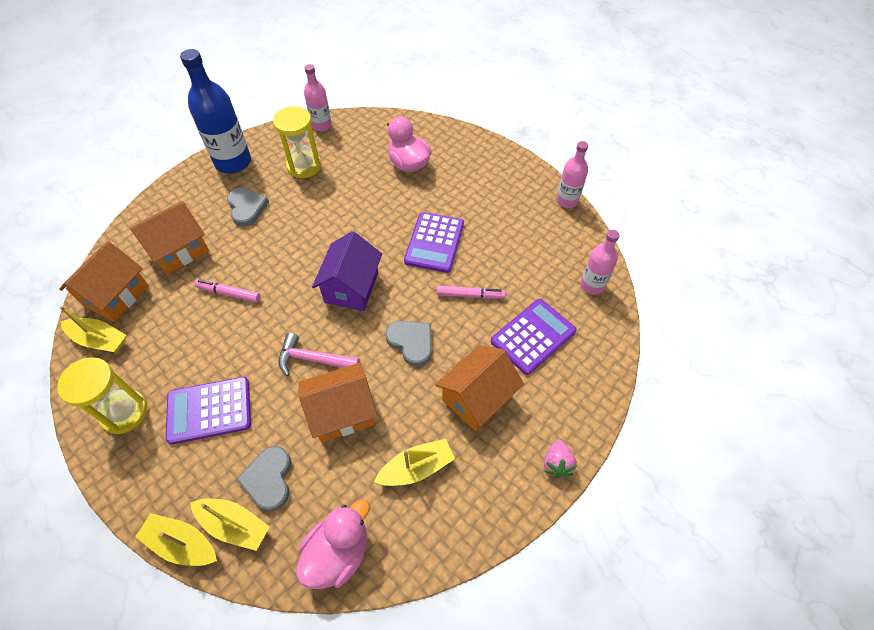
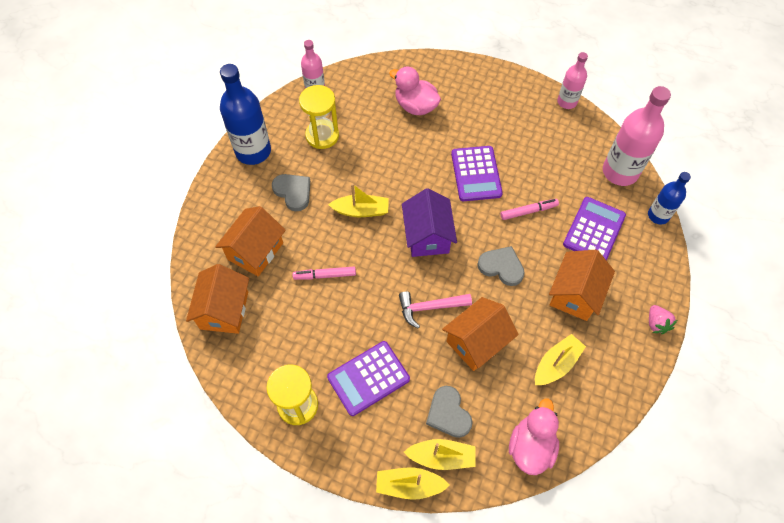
camera: 20 degrees left, 5 degrees up
yellow boat [60,306,127,353] -> yellow boat moved to [328,184,389,217]
pink bottle [580,230,619,295] -> pink bottle [603,86,671,186], size x1.72
none -> blue bottle [648,172,691,224]

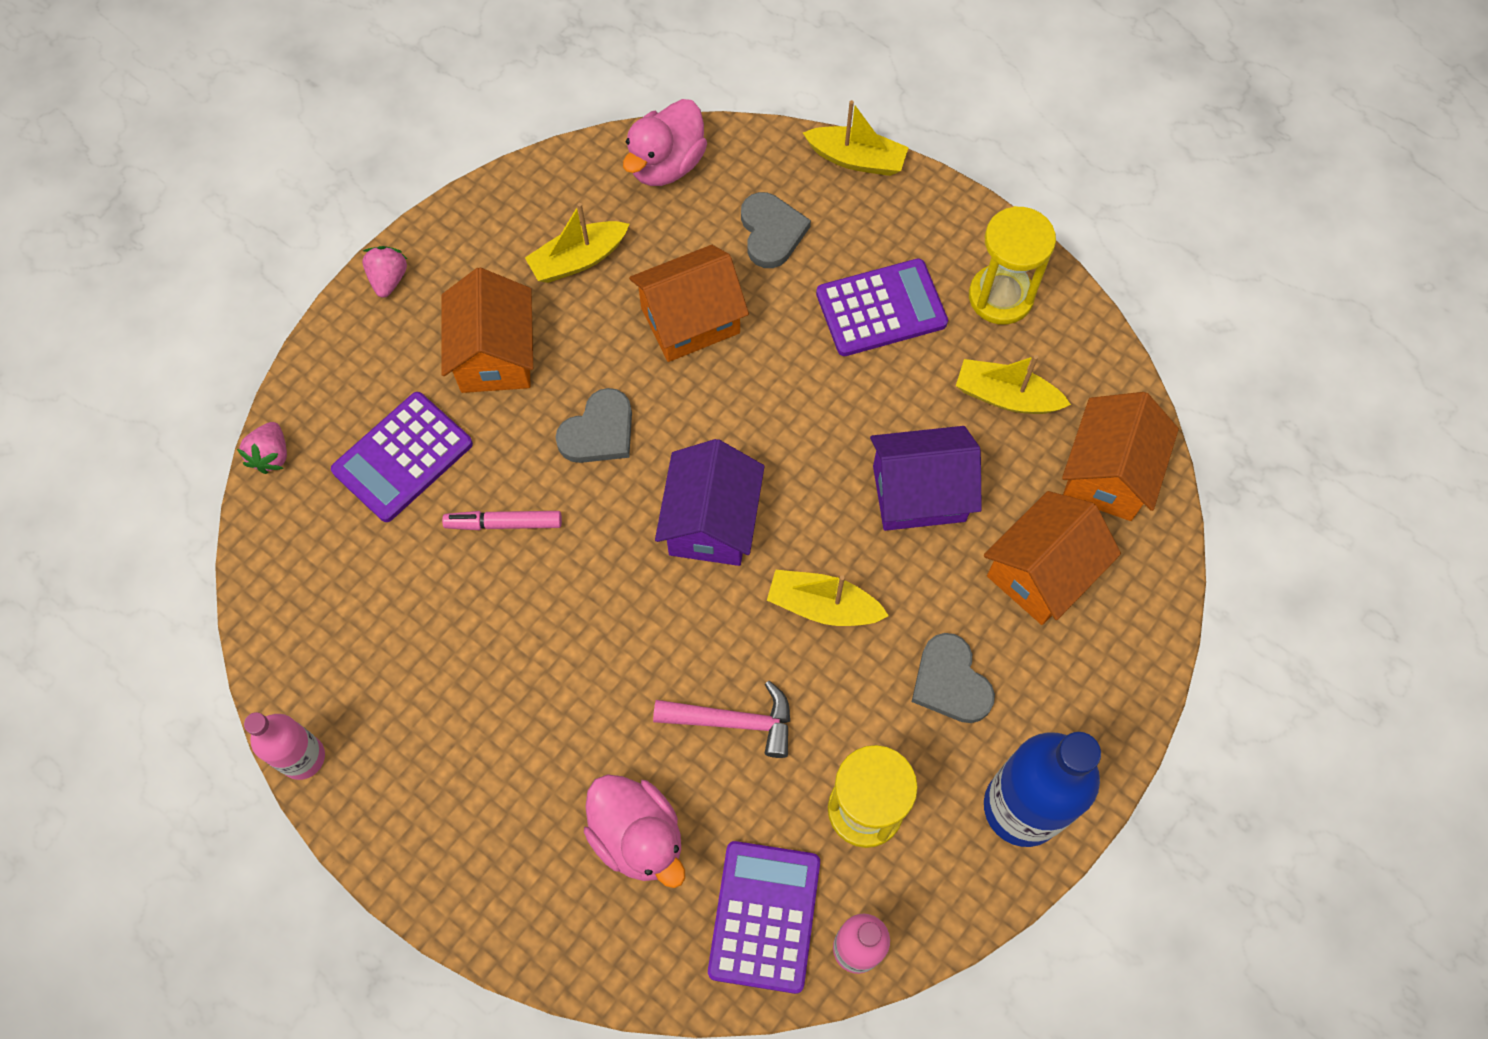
camera: 165 degrees left, 5 degrees up
pink marker [293,267,356,280] -> purple house [870,426,982,531]
pink hammer [399,291,472,328] -> pink hammer moved to [653,681,790,758]
yellow boat [404,439,476,470] -> yellow boat moved to [956,355,1071,414]
purple calculator [451,146,503,201] -> purple calculator moved to [708,841,820,994]
grey heart [478,246,525,286] -> grey heart turned 90 degrees counterclockwise [555,388,632,463]
orange house [549,250,615,321] -> orange house turned 45 degrees counterclockwise [441,268,533,393]
pink bottle [603,86,671,186] -> none
blue bottle [648,172,691,224] -> pink strawberry [237,422,287,474]

